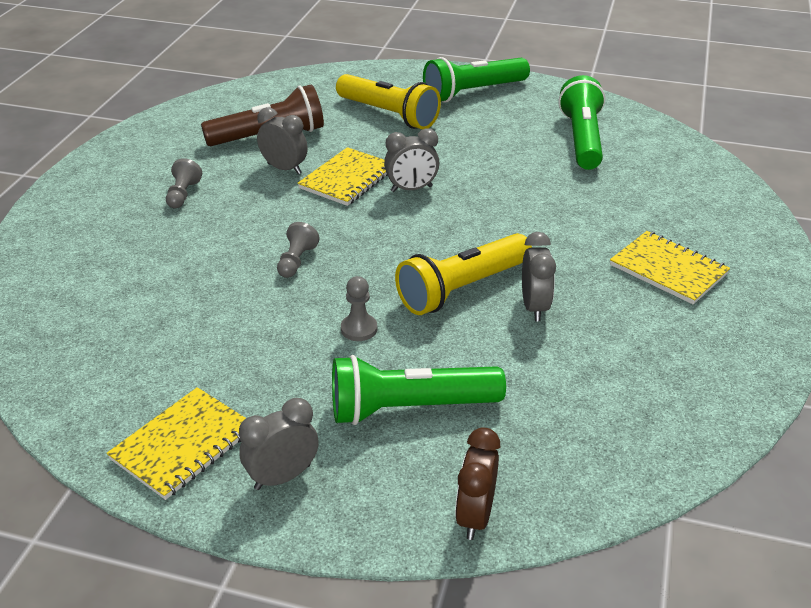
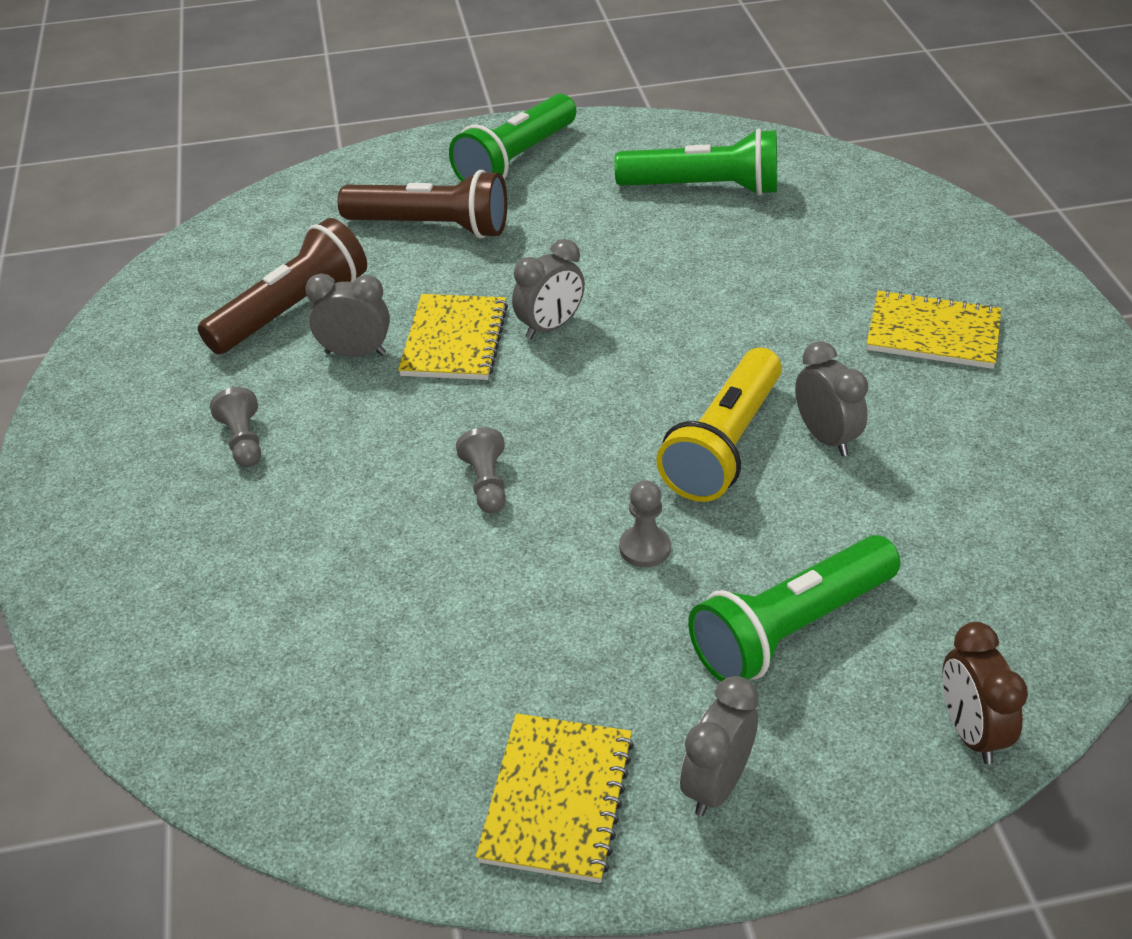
camera: 25 degrees left, 5 degrees up
yellow flashlight [336,74,441,129] -> brown flashlight [337,170,507,238]
green flashlight [559,75,605,170] -> green flashlight turned 120 degrees clockwise [614,128,777,196]

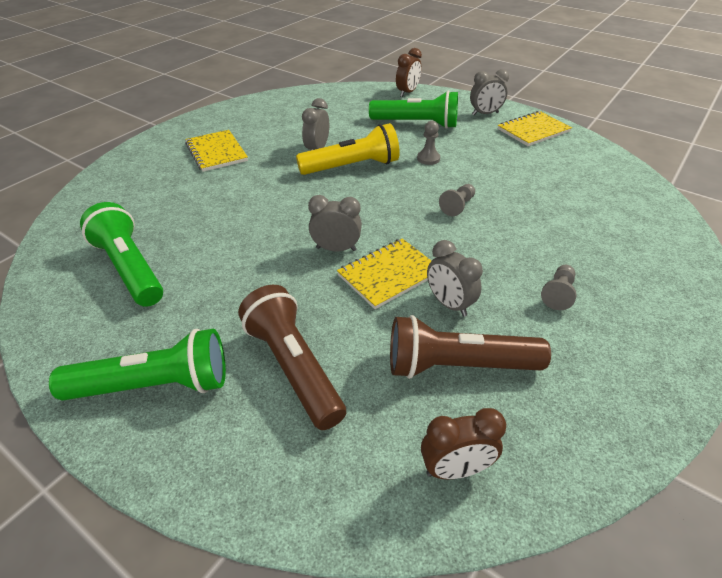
camera: 135 degrees left, 0 degrees up
none -> brown clock [421,408,506,479]

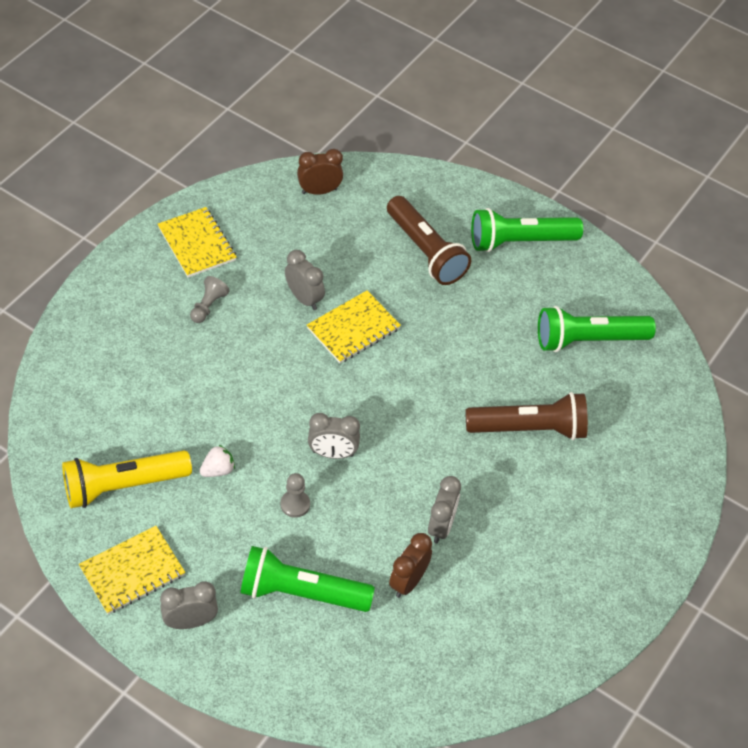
camera: 175 degrees right, 10 degrees up
green flashlight [80,202,163,307] -> green flashlight turned 120 degrees clockwise [538,306,656,352]
yellow notebook [185,130,248,172] -> yellow notebook moved to [158,207,237,277]
yellow flashlight [296,123,400,175] -> yellow flashlight moved to [62,450,192,508]
grey clock [308,195,362,251] -> grey clock moved to [308,413,360,459]
brown flashlight [390,315,551,379] -> brown flashlight moved to [466,392,588,440]
brown clock [396,48,422,97] -> brown clock moved to [389,533,432,598]
grey pawn [439,184,475,216] -> none
none -> white strawberry [199,444,235,477]

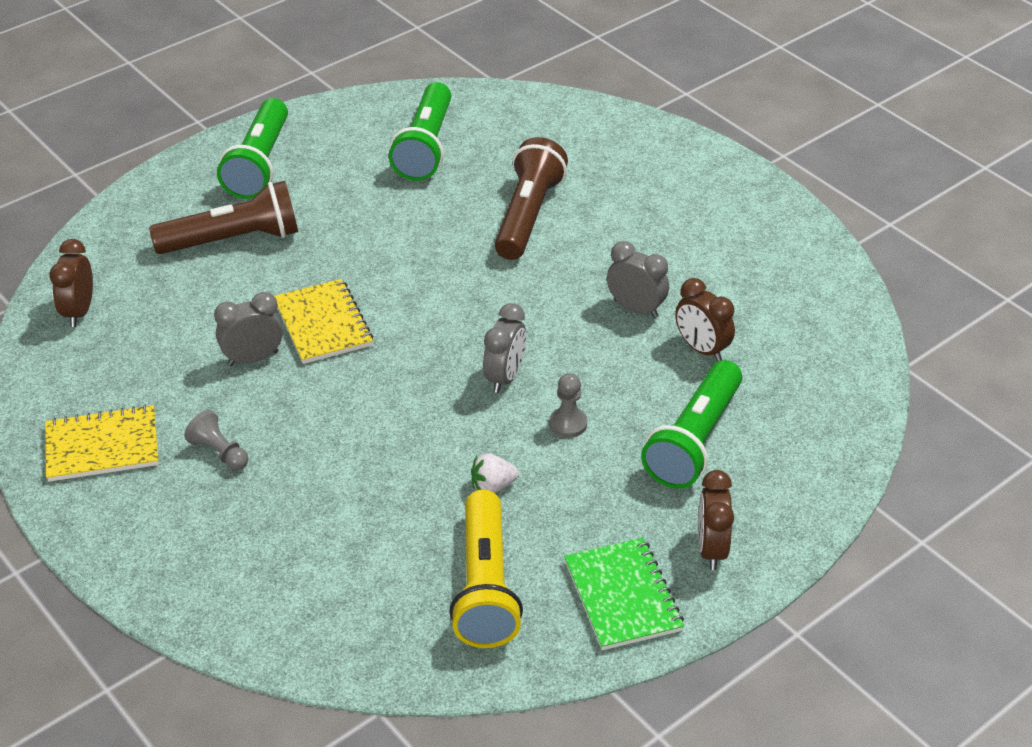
camera: 70 degrees left, 10 degrees down
yellow notebook [79,526,185,614] -> green notebook [564,538,684,650]
grey clock [160,581,218,629] -> brown clock [698,470,734,570]
white strawberry [199,444,235,477] -> white strawberry turned 90 degrees counterclockwise [471,454,519,493]

